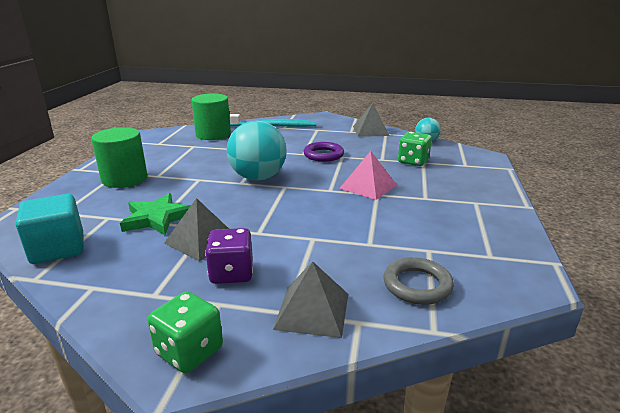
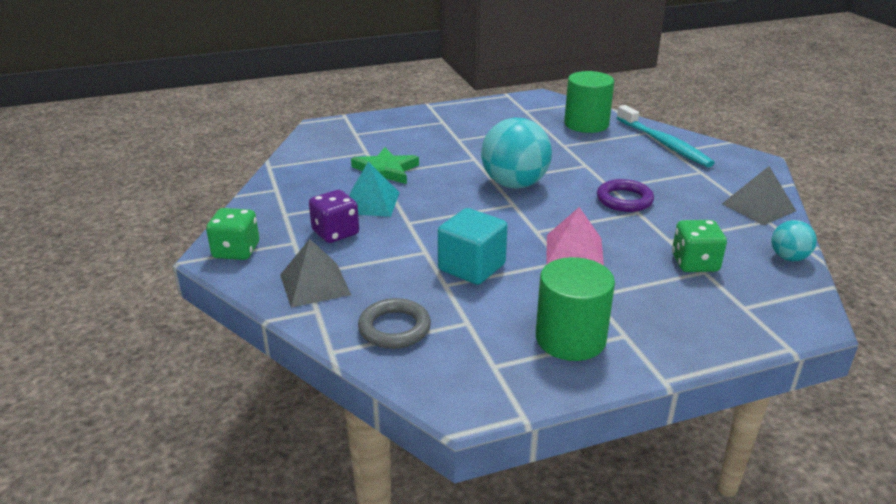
camera: 60 degrees right, 5 degrees up
turquoise cube [16,194,84,264] -> turquoise cube moved to [438,208,508,285]
green cylinder [91,127,147,188] -> green cylinder moved to [536,257,615,361]
grey pyramid [164,198,229,261] -> turquoise pyramid [349,162,400,217]

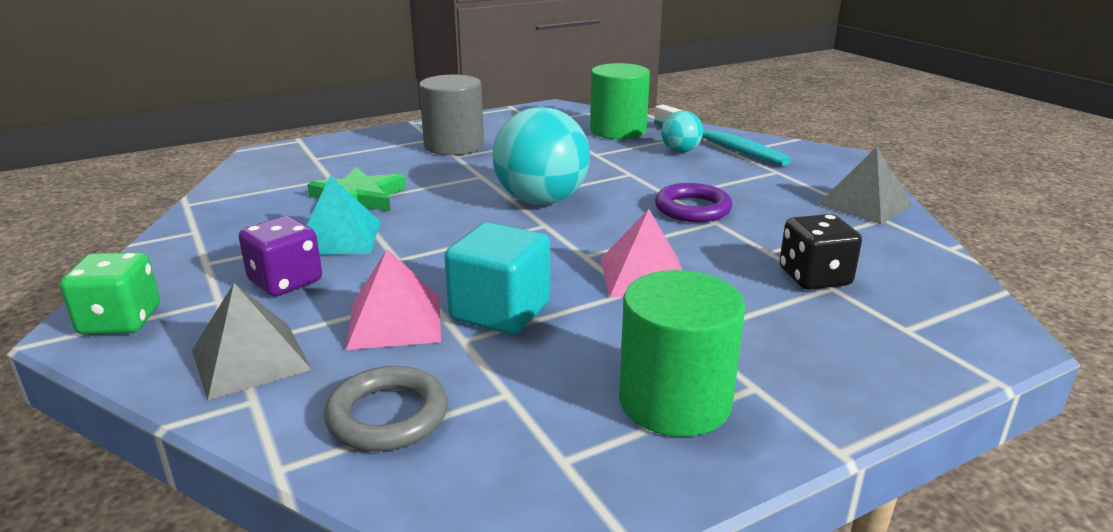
camera: 10 degrees left, 5 degrees down
green dice [672,220,727,272] -> black dice [779,214,862,290]
turquoise ball [771,220,817,261] -> turquoise ball moved to [661,111,703,153]
none -> pink pyramid [346,249,441,350]
none -> grey cylinder [419,75,484,155]

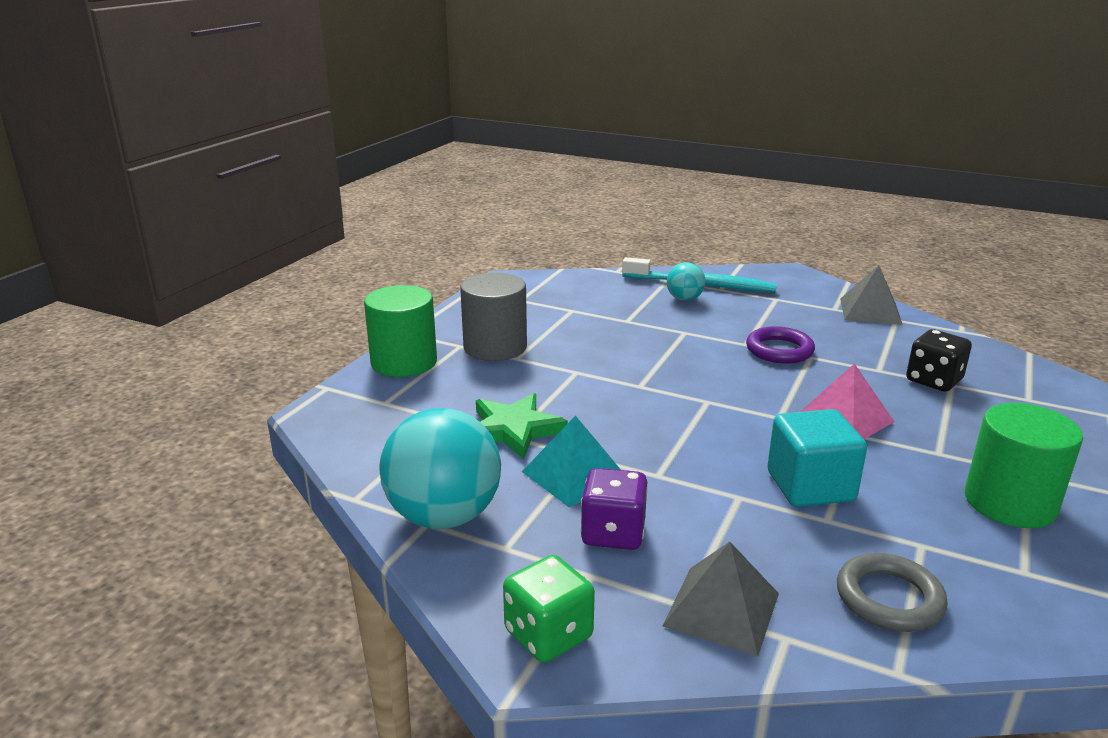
camera: 35 degrees left, 0 degrees up
pink pyramid [346,249,441,350] -> none
turquoise ball [493,107,590,205] -> turquoise ball moved to [379,408,501,529]
green cylinder [590,63,650,139] -> green cylinder moved to [364,285,437,377]

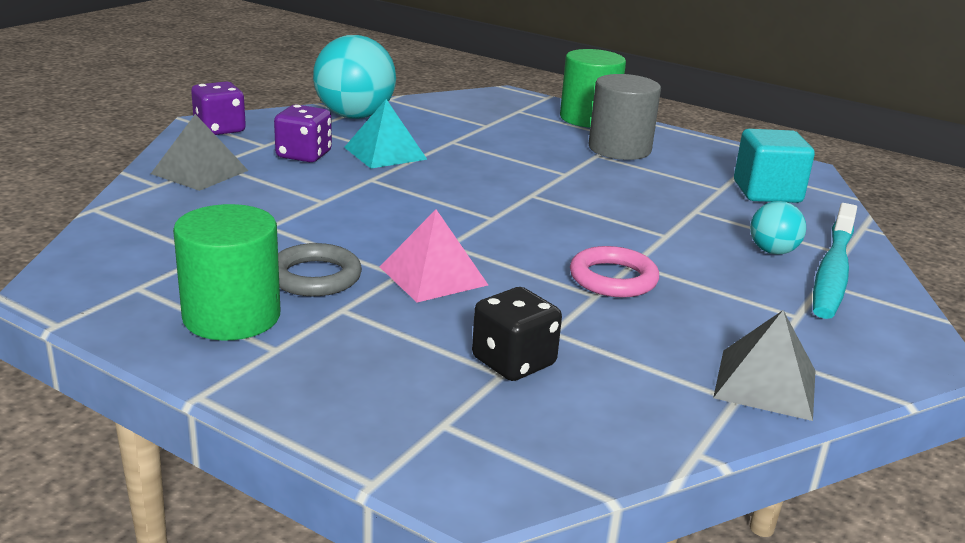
camera: 95 degrees right, 0 degrees up
green star [476,393,568,459] -> none
green dice [503,555,595,663] -> purple dice [191,81,246,135]
purple ring [746,326,815,364] -> pink ring [570,246,659,298]
turquoise cube [767,409,867,507] -> turquoise cube moved to [734,129,815,203]
grey ring [837,553,948,632] -> grey ring moved to [278,243,362,296]

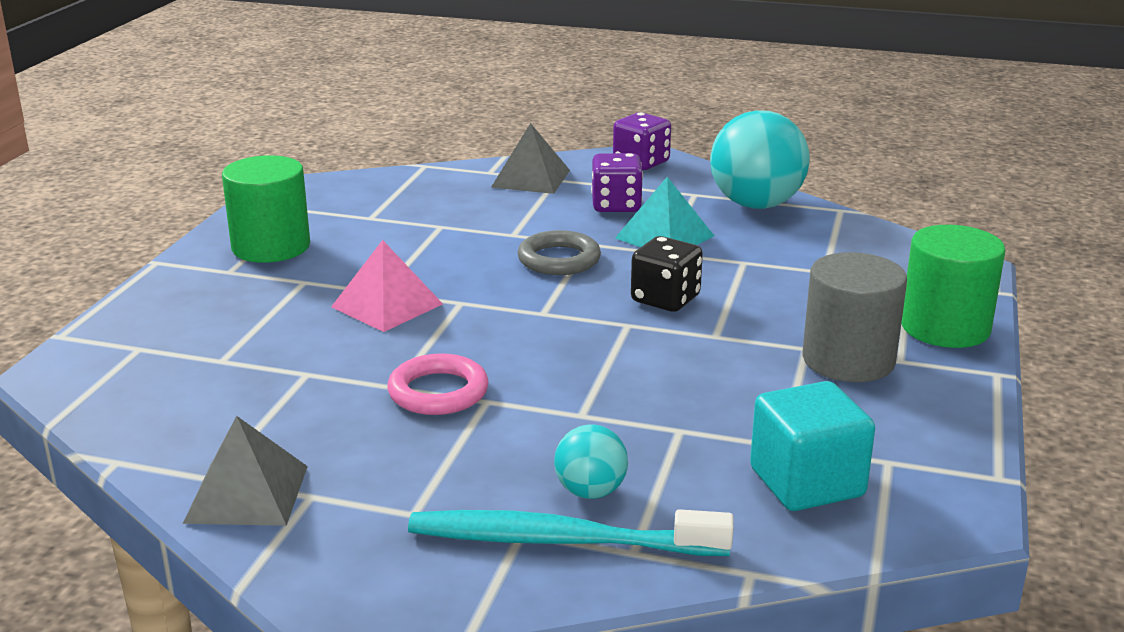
camera: 75 degrees right, 0 degrees up
grey ring [278,243,362,296] -> grey ring moved to [517,230,601,275]
black dice [472,287,562,381] -> black dice moved to [631,236,703,312]

